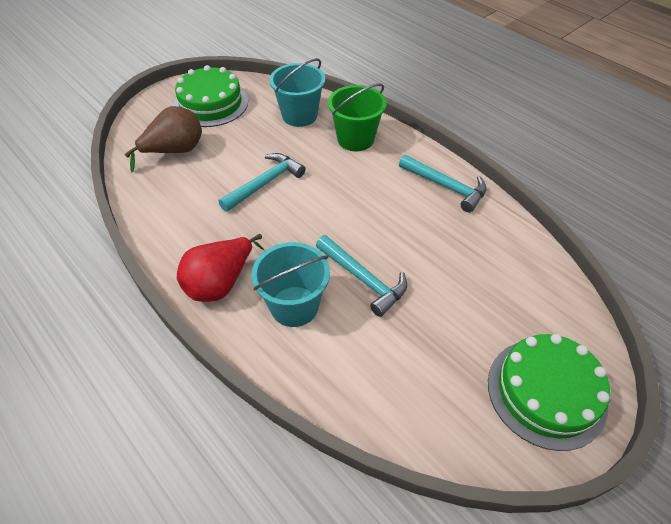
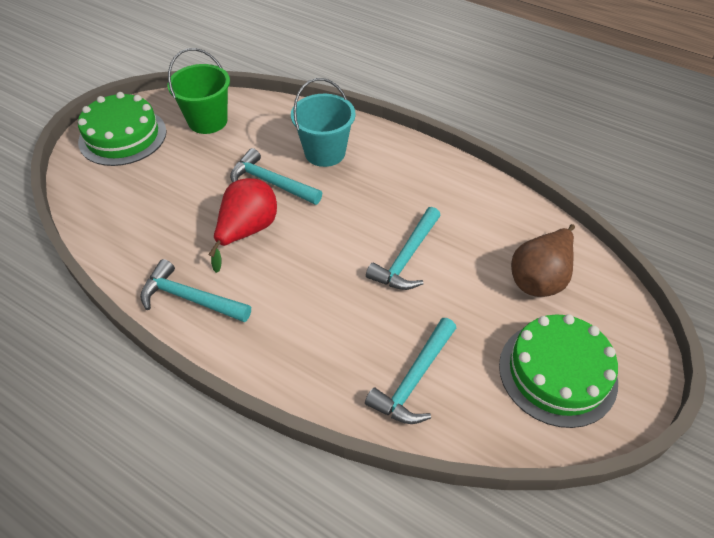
camera: 165 degrees right, 0 degrees up
red pear [177,234,264,302] -> red pear moved to [209,178,277,273]
turquoise bucket [269,58,325,127] -> turquoise hammer [365,318,456,424]
green bucket [328,83,387,151] -> green bucket moved to [168,48,230,134]

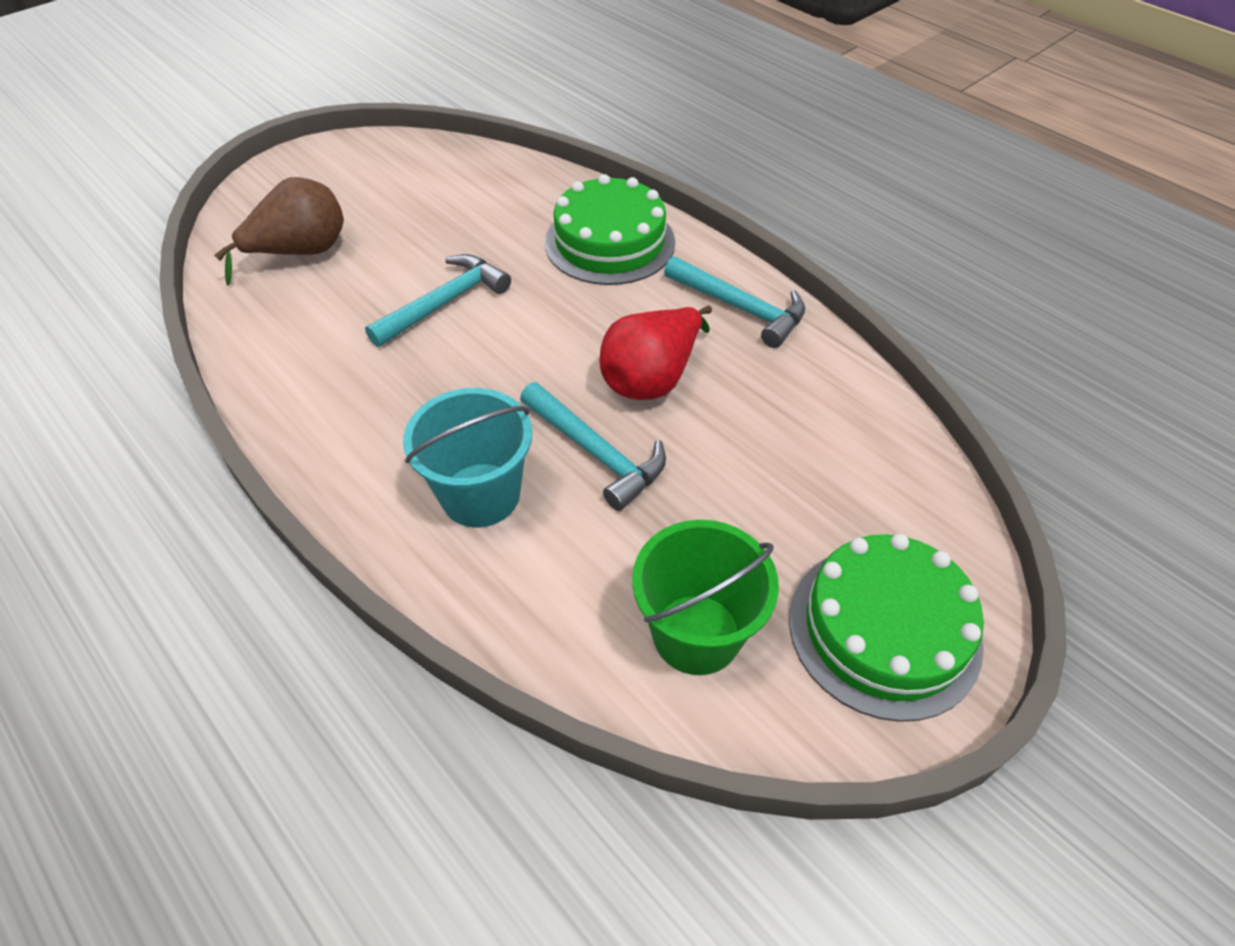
camera: 165 degrees left, 0 degrees up
turquoise hammer [365,318,456,424] -> none
green cake [499,314,618,428] -> green cake moved to [545,174,675,285]

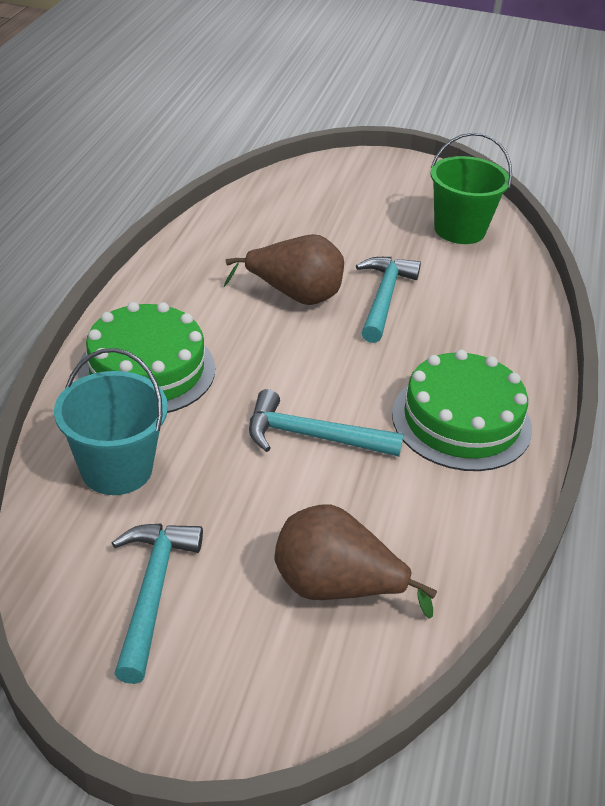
camera: 125 degrees left, 10 degrees down
turquoise bucket [403,388,532,527] -> turquoise bucket moved to [54,348,168,495]
red pear [599,305,712,400] -> brown pear [224,234,344,305]
turquoise hammer [664,256,805,348] -> turquoise hammer moved to [112,523,203,684]
green cake [789,534,984,722] -> green cake moved to [392,349,532,471]

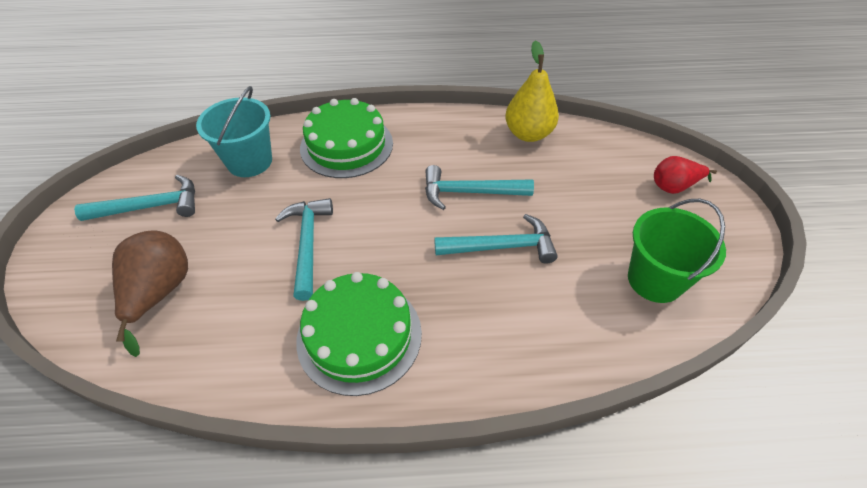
camera: 75 degrees right, 10 degrees up
brown pear [224,234,344,305] -> turquoise hammer [425,165,534,210]
none -> yellow pear [505,40,559,142]
none -> red pear [654,156,717,194]

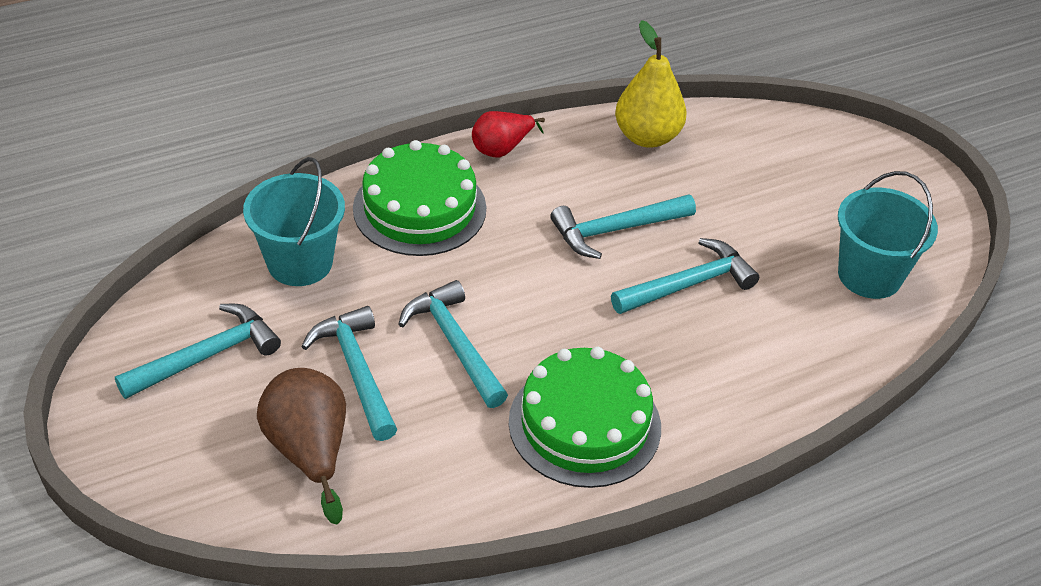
camera: 25 degrees left, 5 degrees down
green bucket [628,199,726,303] -> turquoise bucket [838,171,938,299]
red pear [654,156,717,194] -> red pear moved to [472,111,545,157]
none -> turquoise hammer [301,306,397,441]

